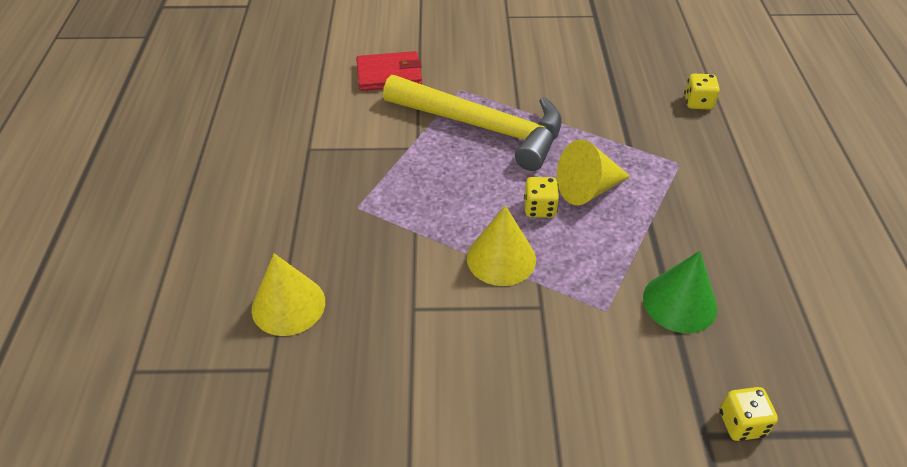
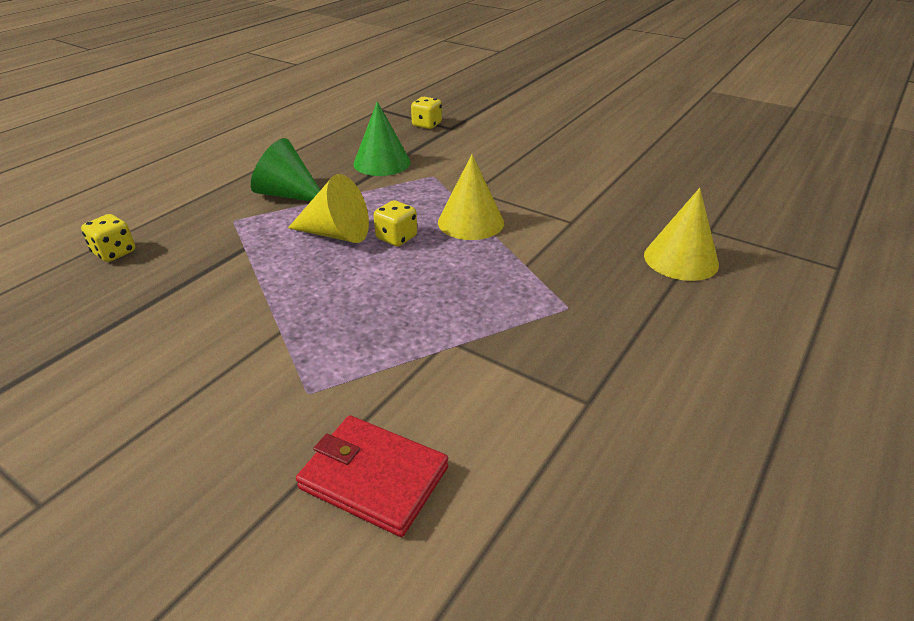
camera: 145 degrees left, 10 degrees down
yellow hammer [383,75,562,171] -> none
none -> green cone [251,138,320,201]

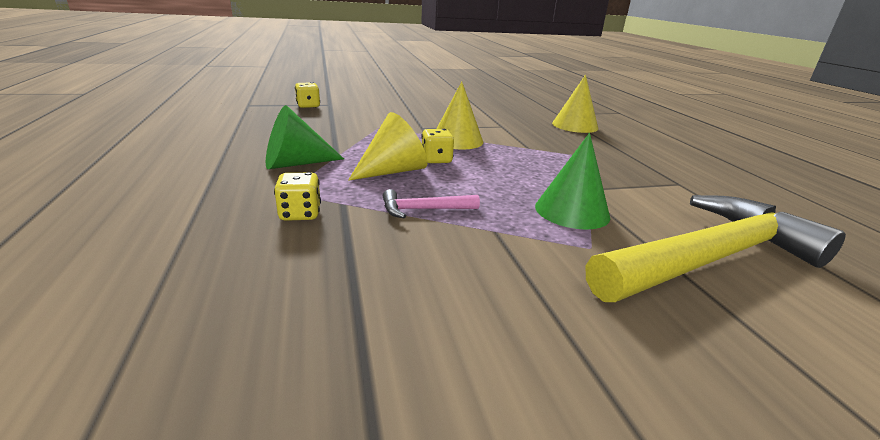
camera: 50 degrees left, 10 degrees down
yellow dice [81,214,135,262] -> yellow dice moved to [274,172,321,221]
red wallet [296,415,448,537] -> yellow hammer [586,195,846,302]
green cone [354,101,411,176] -> green cone moved to [535,133,610,230]
none -> pink hammer [383,189,480,218]

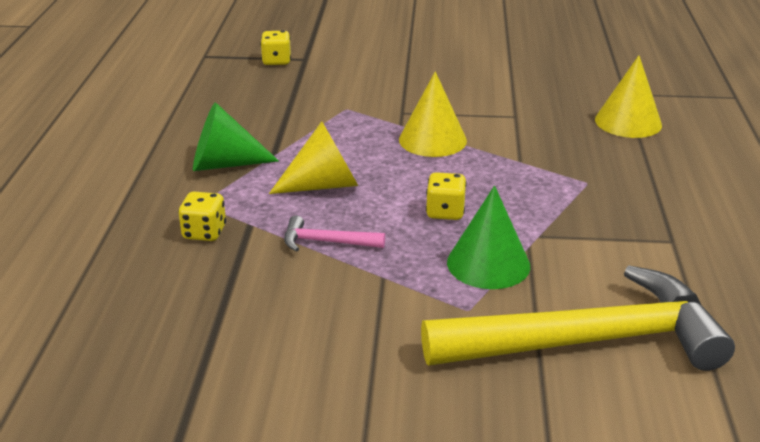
camera: 20 degrees right, 5 degrees up
yellow dice [421,129,454,164] -> yellow dice moved to [426,172,467,220]

